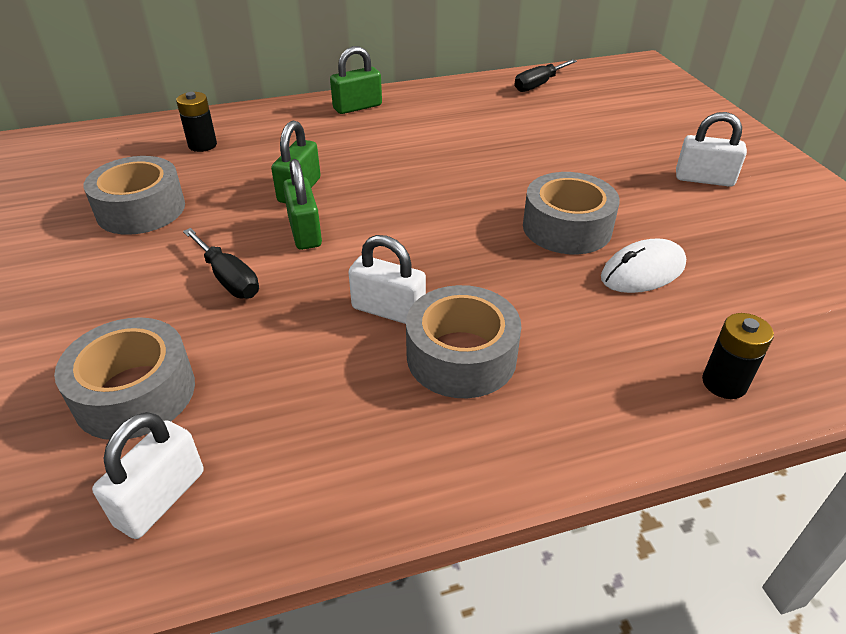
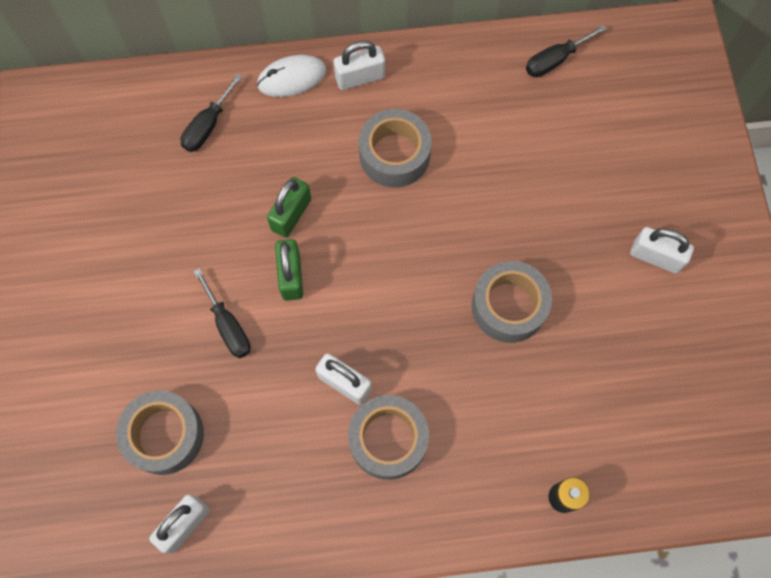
camera: 10 degrees right, 30 degrees up
grey tape [84,156,185,235] -> grey tape moved to [359,109,432,188]
black battery [176,92,217,152] -> black screwdriver [180,73,243,152]
green padlock [330,46,382,114] -> white padlock [334,41,385,90]
white mouse [601,238,686,293] -> white mouse moved to [257,55,326,97]

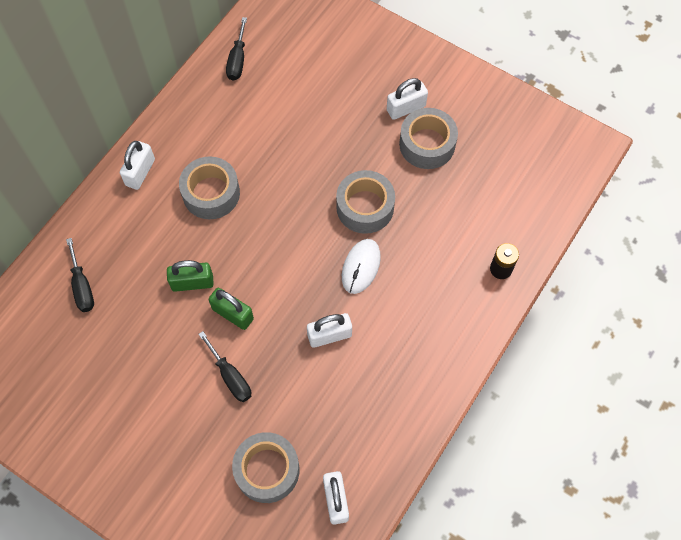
camera: 50 degrees left, 5 degrees down
black screwdriver [193,268,251,358] -> black screwdriver turned 45 degrees clockwise [198,331,251,402]
white mouse [257,55,326,97] -> white mouse moved to [342,239,381,294]
green padlock [267,177,311,238] -> green padlock turned 75 degrees counterclockwise [167,260,214,292]
grey tape [348,395,429,480] -> grey tape moved to [399,108,458,169]

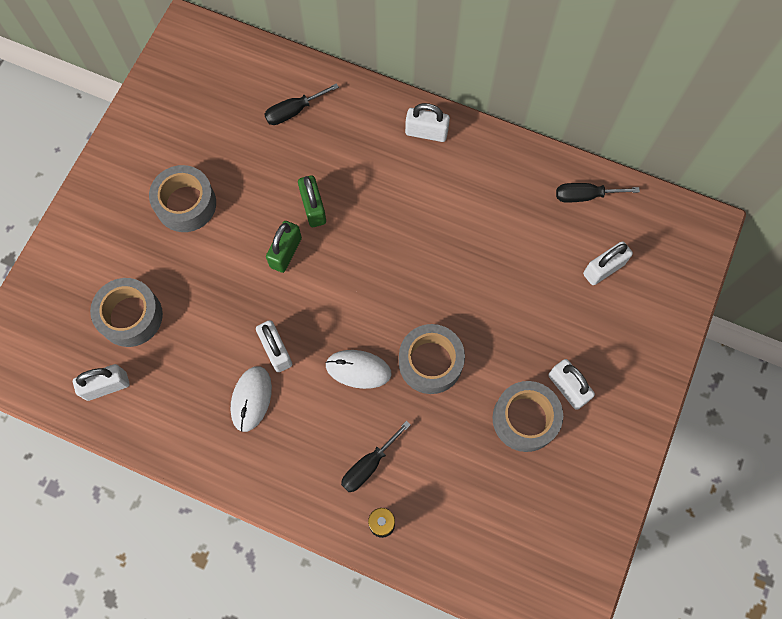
camera: 80 degrees right, 5 degrees up
grey tape [179,156,240,219] -> grey tape moved to [149,165,216,232]
black screwdriver [198,331,251,402] -> black screwdriver moved to [341,421,411,492]
none -> white mouse [230,366,272,432]
none -> white padlock [583,241,633,285]

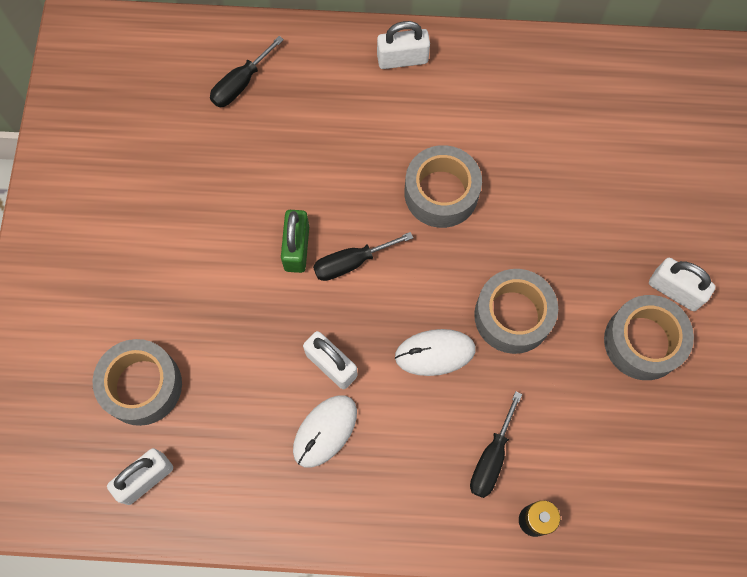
camera: 20 degrees left, 0 degrees up
grey tape [149,165,216,232] -> grey tape moved to [404,145,482,228]
white mouse [230,366,272,432] -> white mouse turned 45 degrees clockwise [293,395,357,468]
green padlock [298,175,326,227] -> none
black screwdriver [556,183,640,202] -> black screwdriver moved to [313,232,413,281]
white padlock [583,241,633,285] -> none

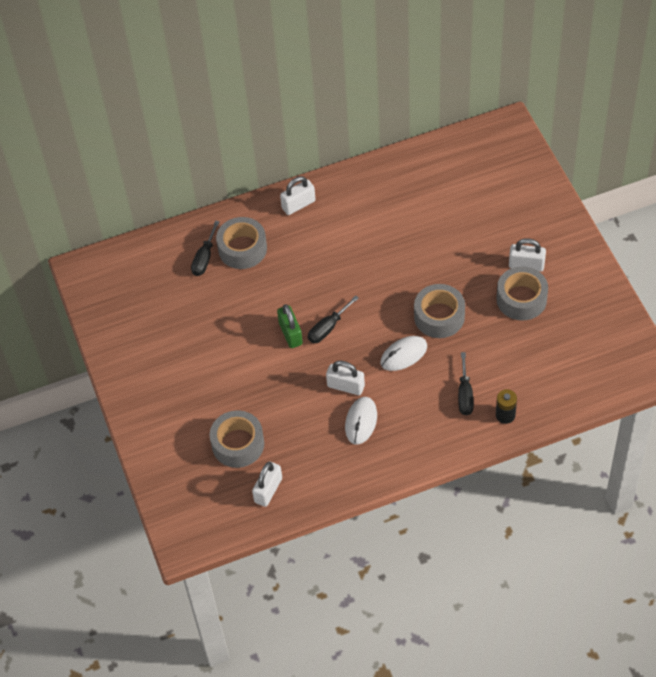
camera: 20 degrees left, 15 degrees down
grey tape [404,145,482,228] -> grey tape moved to [216,217,267,269]

